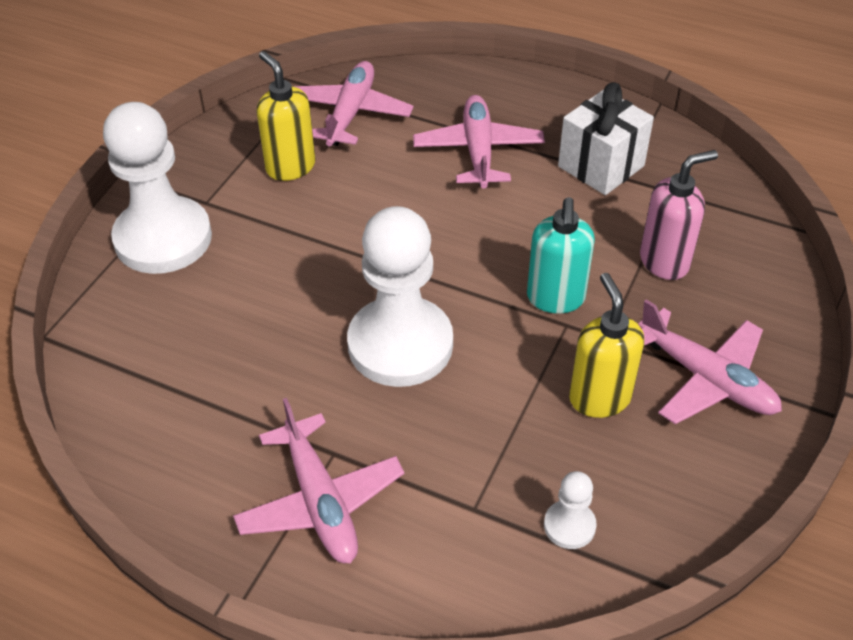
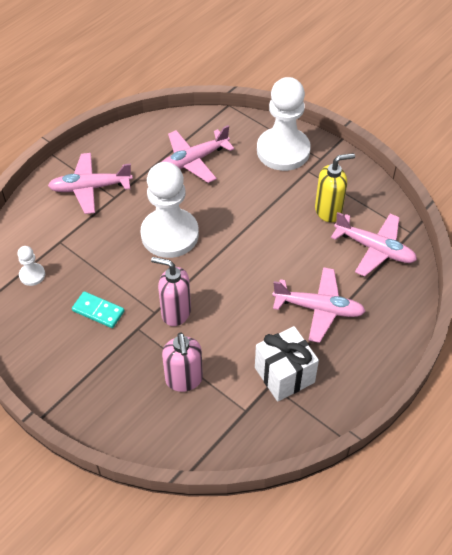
camera: 105 degrees right, 5 degrees up
turquoise soap dispenser [527,197,595,313] -> pink soap dispenser [151,257,191,326]
yellow soap dispenser [569,273,644,418] -> turquoise domino [72,291,124,328]
pink plane [638,299,782,424] -> pink plane moved to [162,125,234,183]

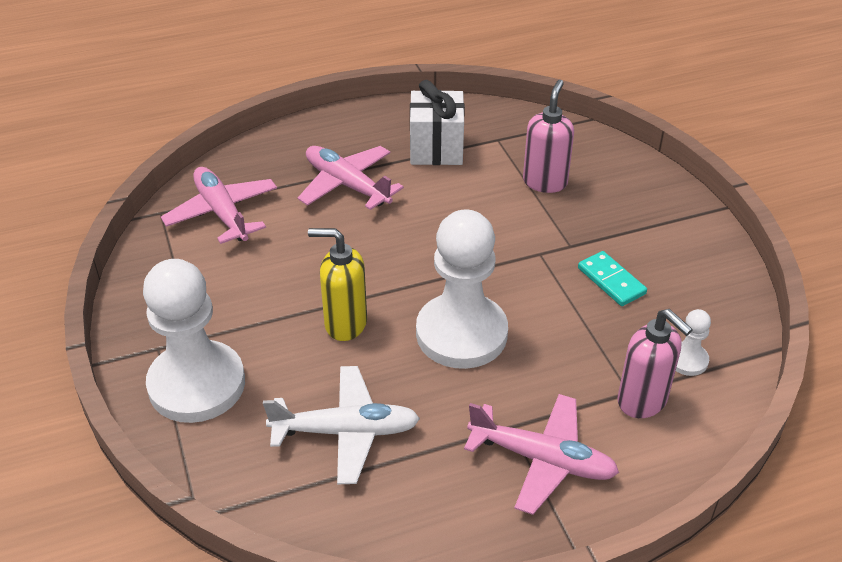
camera: 150 degrees left, 10 degrees down
pink soap dispenser [151,257,191,326] -> pink soap dispenser moved to [617,309,693,418]
pink plane [162,125,234,183] -> white plane [263,366,420,484]
yellow soap dispenser [315,153,355,222] -> yellow soap dispenser moved to [308,228,367,341]

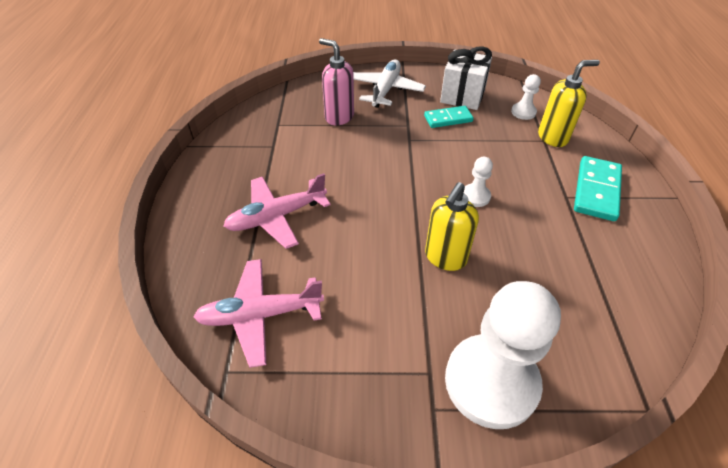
camera: 70 degrees left, 5 degrees up
white plane [263,366,420,484] -> white plane moved to [353,60,426,108]
white gift [410,80,465,165] -> white gift moved to [440,46,492,110]
white pawn [416,209,508,369] -> white pawn [464,157,493,207], size x0.43
pink plane [464,394,619,515] -> turquoise domino [574,156,622,221]
pink soap dispenser [617,309,693,418] -> yellow soap dispenser [538,60,600,147]

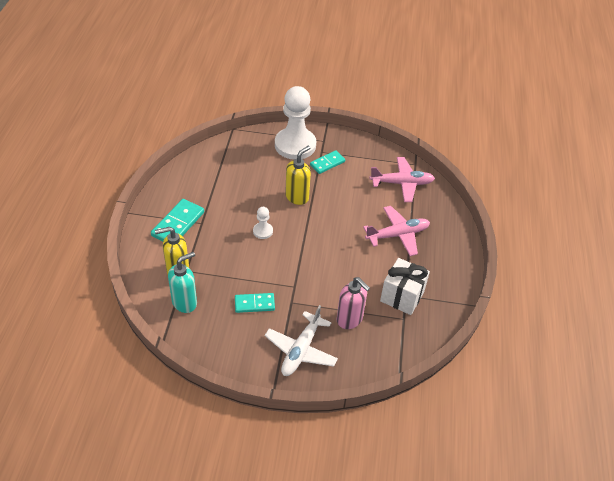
camera: 175 degrees left, 0 degrees up
white gift [440,46,492,110] -> white gift moved to [380,258,430,315]
white pawn [511,74,541,120] -> turquoise soap dispenser [168,252,197,313]
none -> turquoise domino [310,150,345,174]

